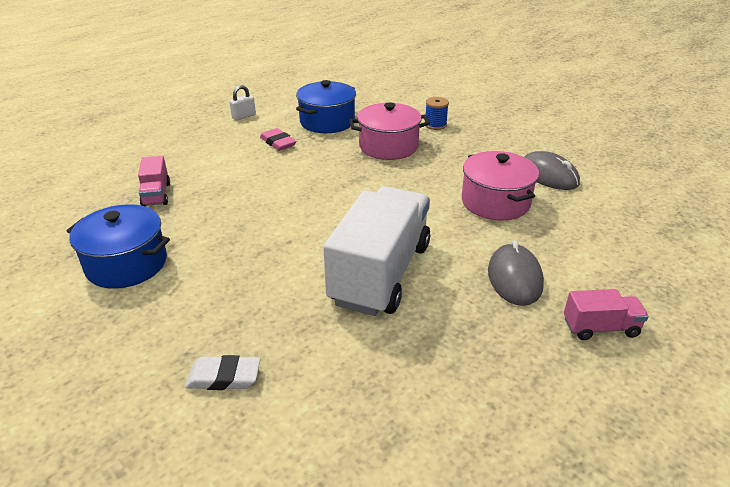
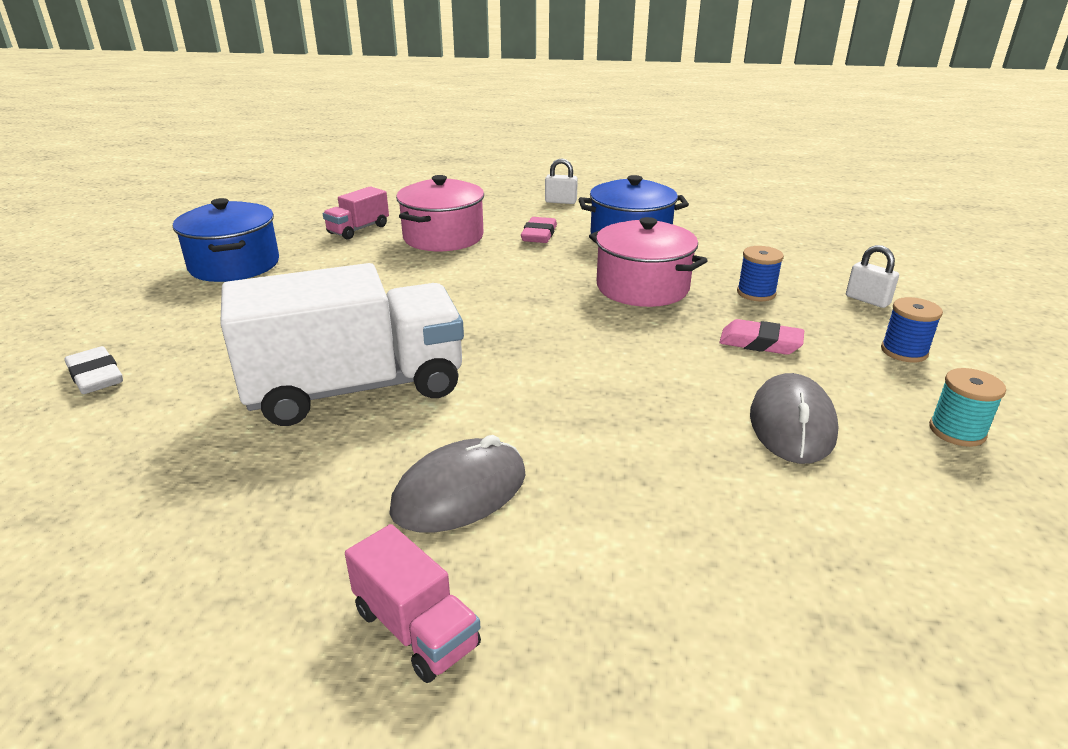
camera: 50 degrees right, 5 degrees down
pink pot [462,151,539,221] -> pink pot moved to [396,175,484,251]
none -> pink eraser [719,319,804,355]
none -> white padlock [846,245,899,308]
none -> blue spool [881,297,943,362]
none -> turquoise spool [929,368,1006,447]

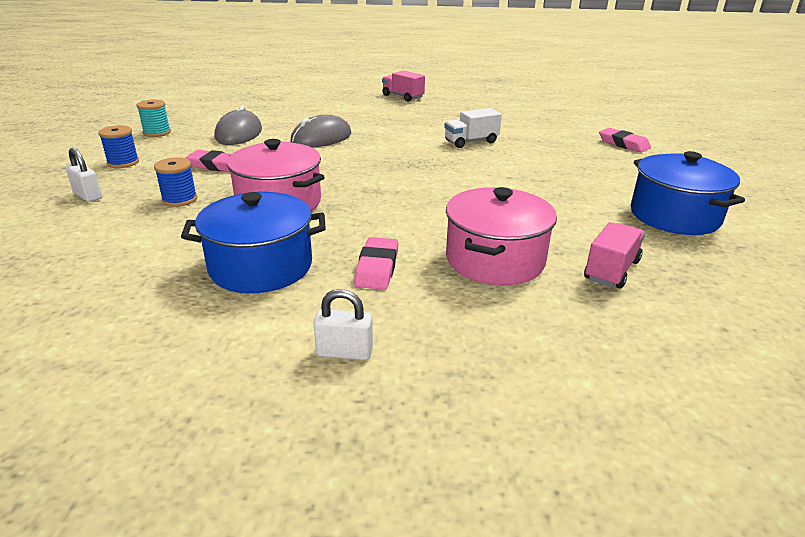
camera: 175 degrees right, 0 degrees up
white eraser [64,346,123,394] -> pink eraser [599,128,651,153]
white truck [220,263,464,426] -> white truck [444,108,502,148], size x0.45
grey mouse [389,435,526,533] -> grey mouse moved to [290,115,351,148]

